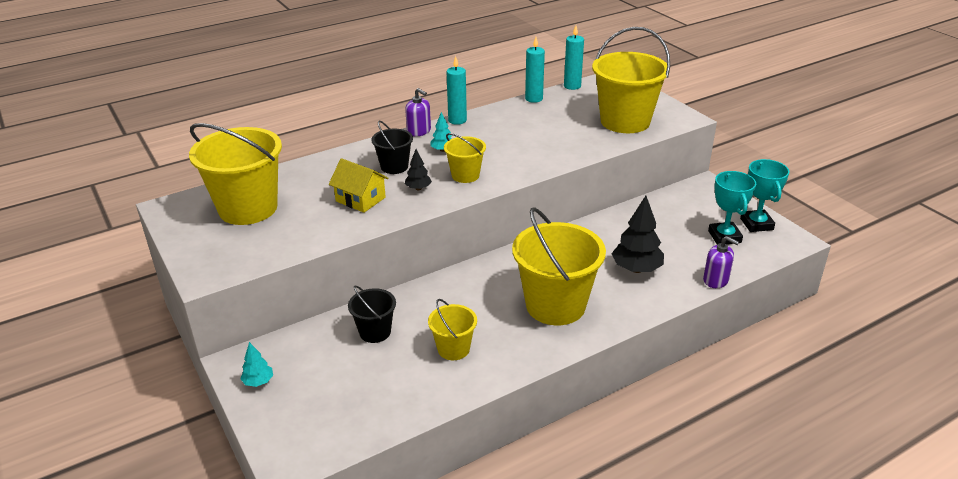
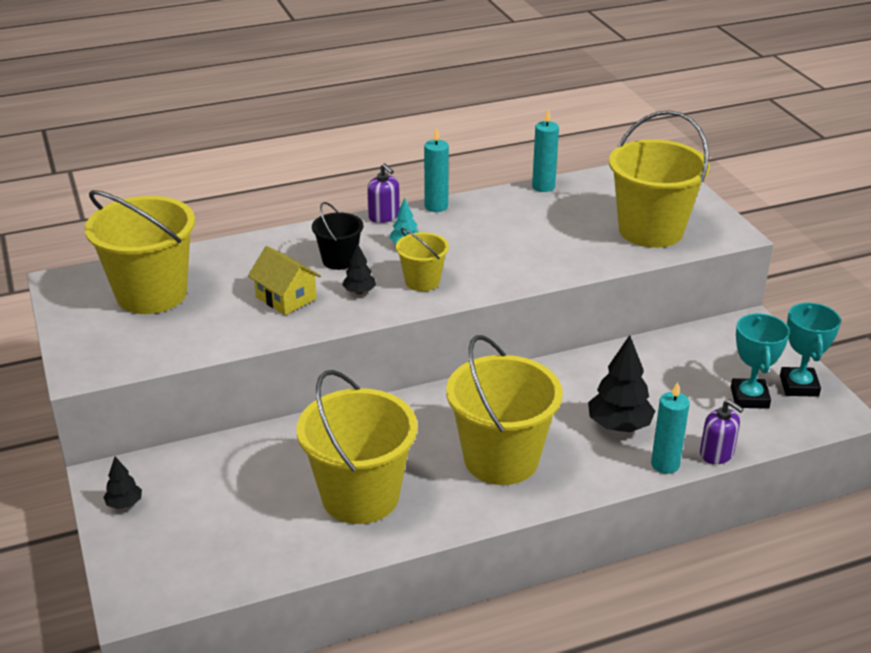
camera: 10 degrees right, 0 degrees up
turquoise tree [240,342,273,387] -> black tree [103,457,142,509]
black bucket [348,285,396,343] -> none
yellow bucket [428,299,477,360] -> yellow bucket [297,370,417,524], size x1.97
turquoise candle [564,26,584,90] -> turquoise candle moved to [651,382,690,474]

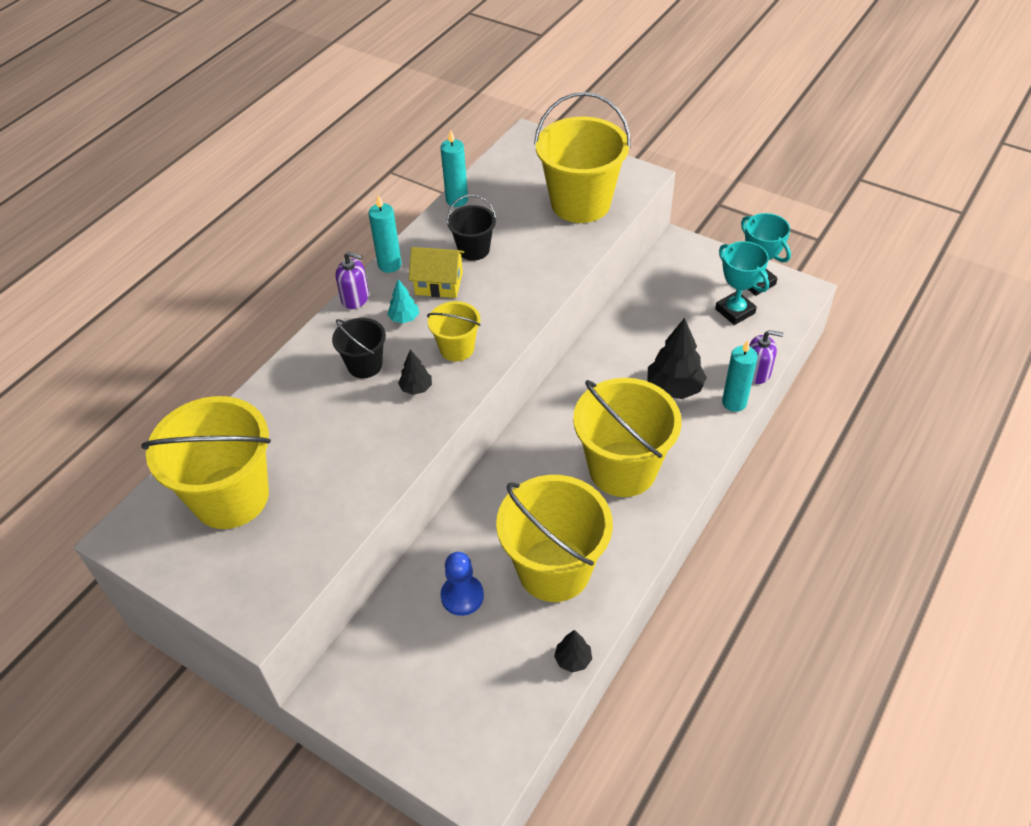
camera: 35 degrees left, 15 degrees up
black tree [103,457,142,509] -> black tree moved to [554,630,592,673]
yellow house [248,246,321,315] -> yellow house moved to [409,247,465,298]
none -> blue pawn [440,552,484,616]
none -> black bucket [447,195,496,261]

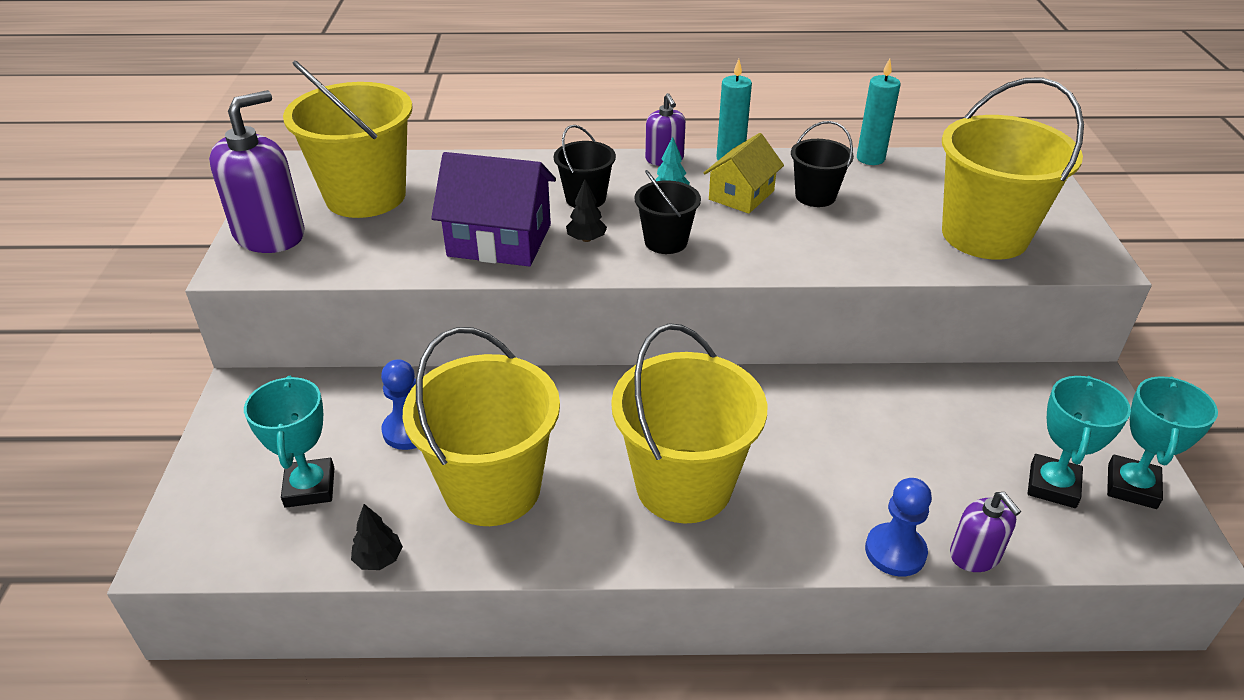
camera: 55 degrees right, 10 degrees down
yellow house [409,247,465,298] -> yellow house turned 60 degrees clockwise [704,133,784,214]
yellow bucket [427,301,480,361] -> black bucket [635,170,701,254]
black tree [648,318,707,399] -> none
turquoise candle [722,340,758,412] -> blue pawn [865,478,932,576]
none -> purple soap dispenser [209,90,305,253]
none -> turquoise trophy [244,376,334,508]
none -> purple house [431,152,556,267]

